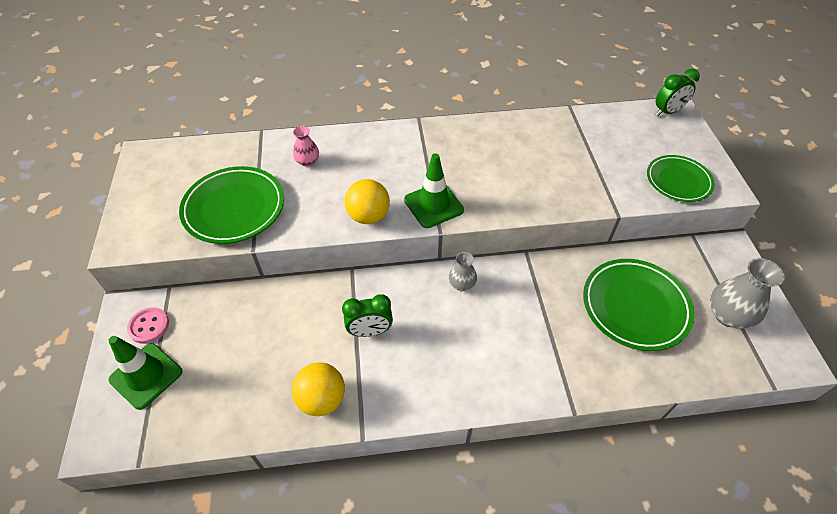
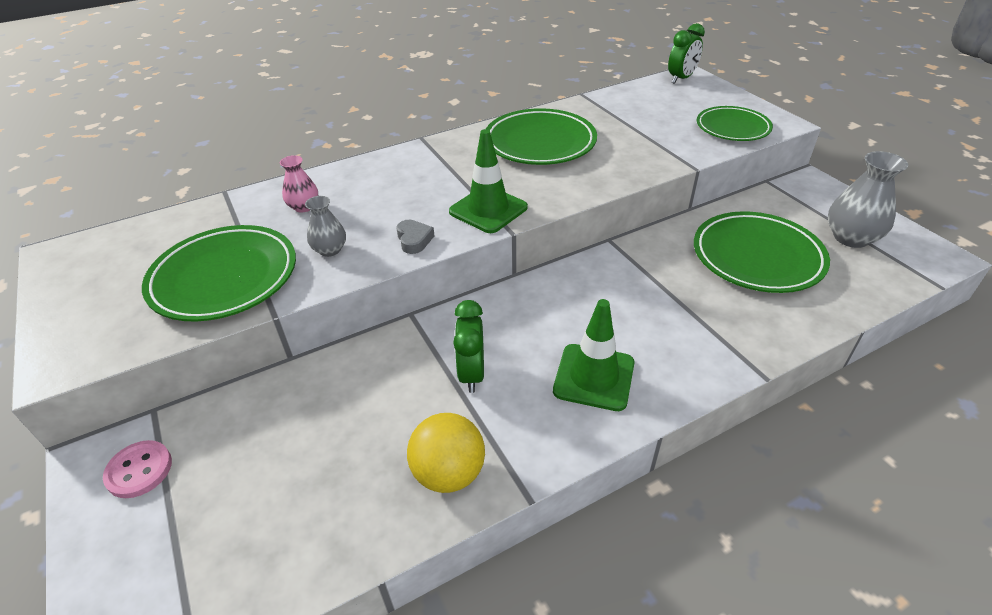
camera: 20 degrees left, 10 degrees down
green traffic cone [108,336,182,410] -> green traffic cone moved to [553,299,635,411]
green clock [342,295,393,337] -> green clock turned 120 degrees clockwise [453,300,484,393]
yellow ball [344,179,390,224] -> grey heart [396,220,435,254]
grey vase [449,252,477,291] -> grey vase moved to [305,196,346,257]
none -> green plate [486,108,597,165]

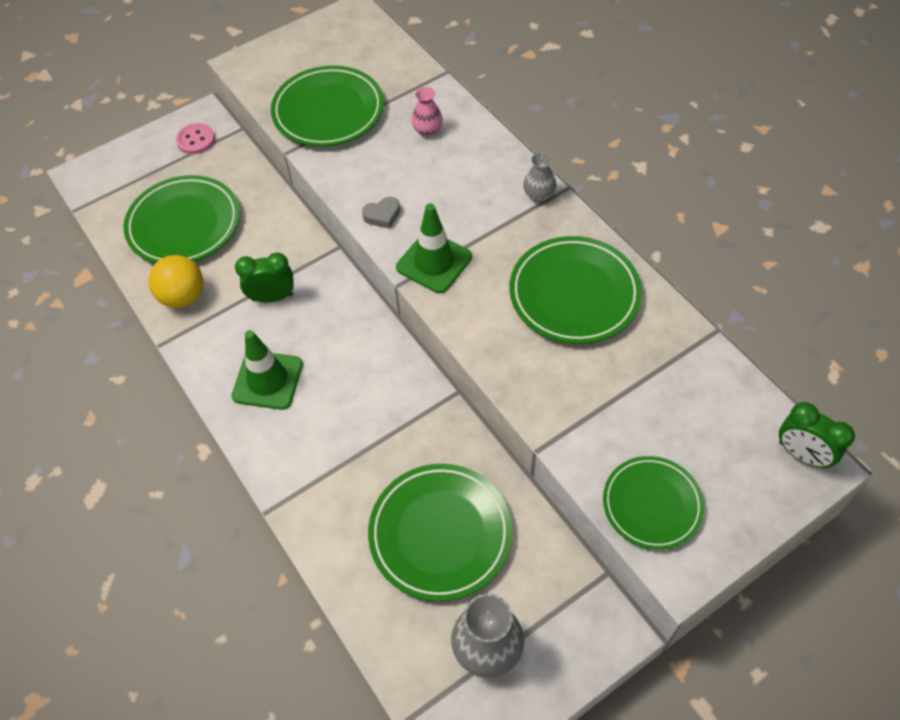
camera: 85 degrees right, 15 degrees up
grey vase [305,196,346,257] -> grey vase moved to [523,152,556,202]
none -> green plate [123,175,240,263]

